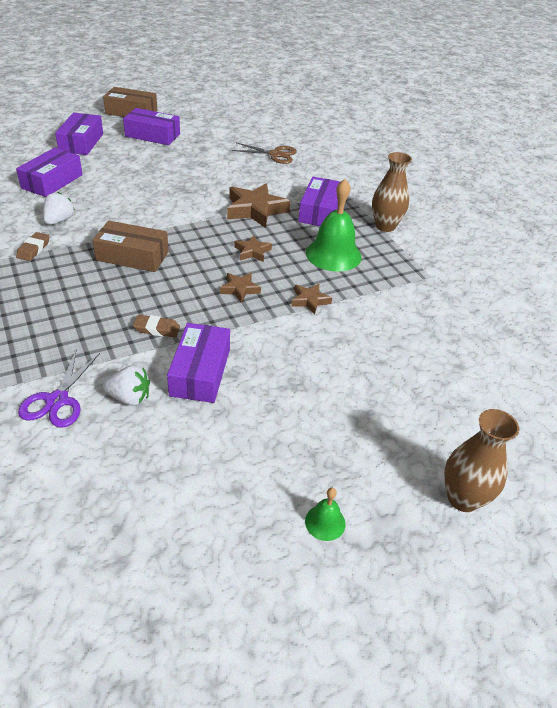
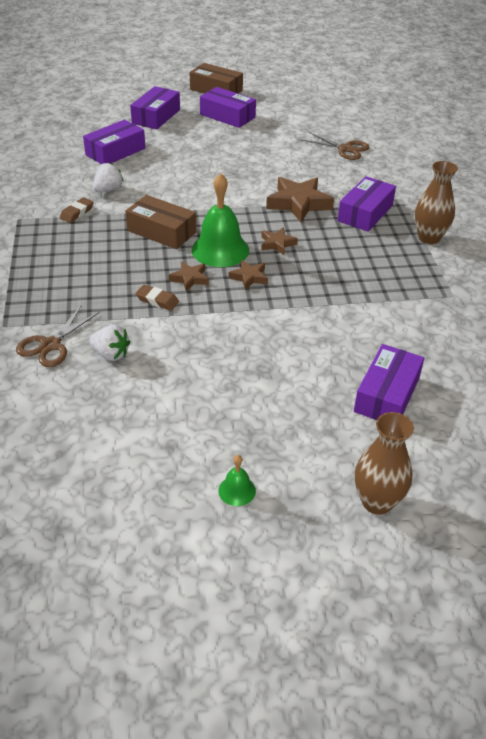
camera: 20 degrees right, 0 degrees up
purple scissors [18,349,100,428] -> brown scissors [16,306,100,367]
purple box [167,323,230,403] -> purple box moved to [354,344,424,420]
brown star [291,284,332,315] -> brown star moved to [169,262,209,292]
green bell [306,179,362,272] -> green bell moved to [192,173,249,267]

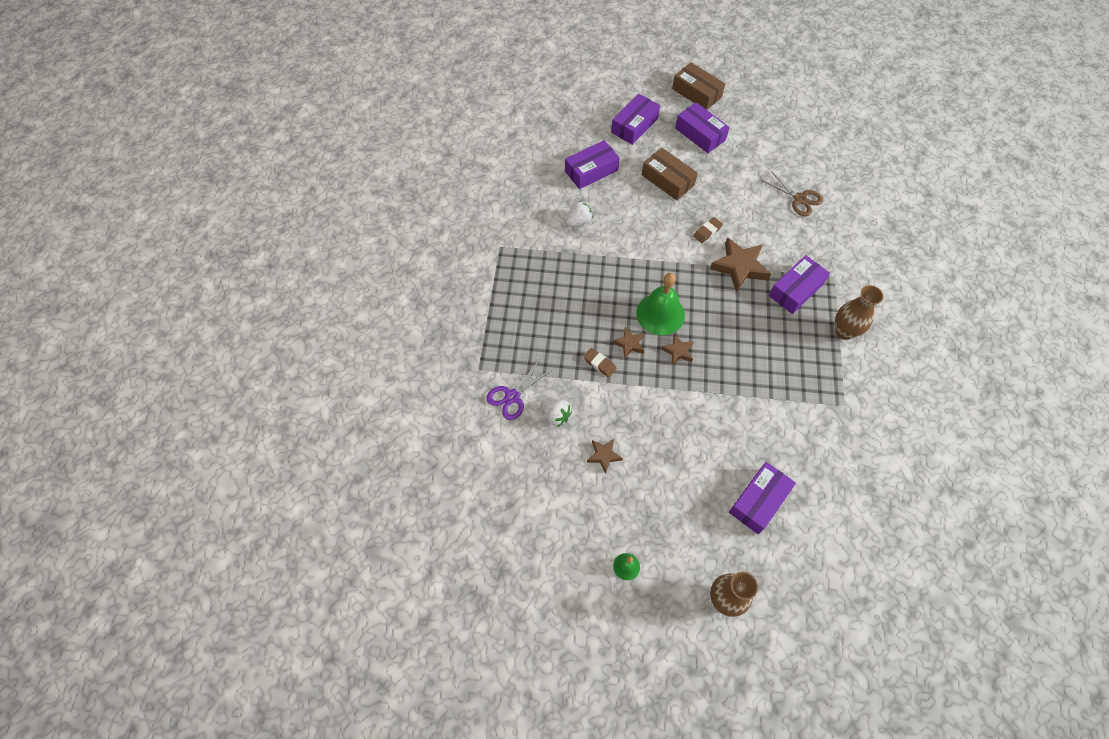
camera: 15 degrees right, 20 degrees up
brown scissors [16,306,100,367] -> purple scissors [486,361,552,420]
brown eraser [60,197,94,223] -> brown eraser moved to [693,217,723,243]
brown box [125,195,196,249] -> brown box moved to [642,148,698,200]
brown star [261,227,298,255] -> brown star moved to [587,439,623,474]

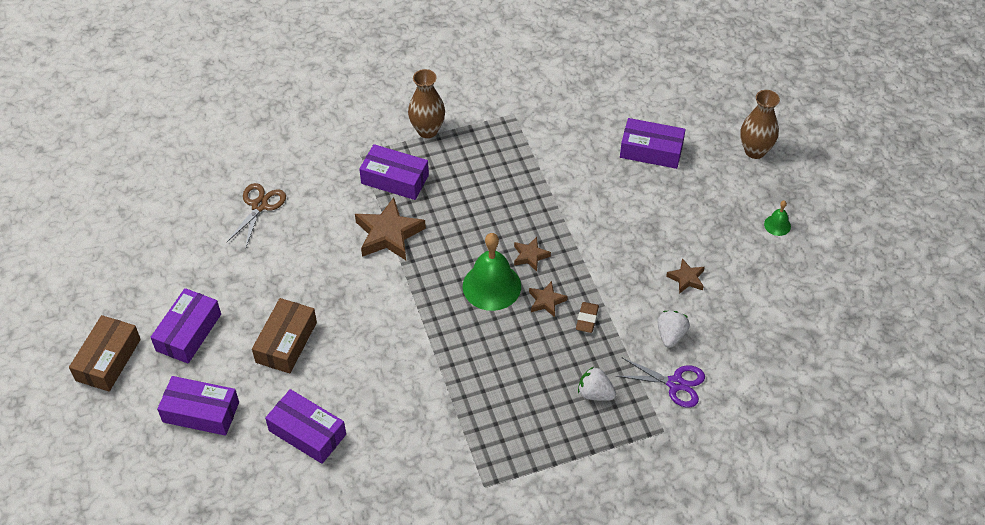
camera: 115 degrees left, 10 degrees down
white strawberry [566,200,593,227] -> white strawberry moved to [578,367,616,401]
brown eraser [693,217,723,243] -> none

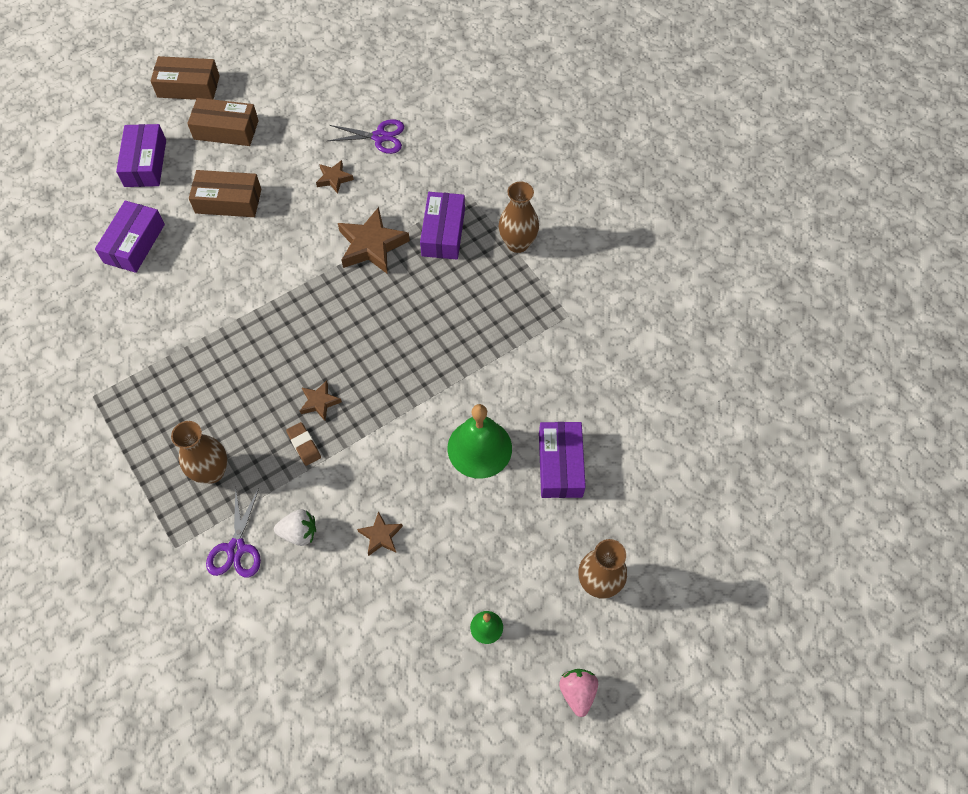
camera: 75 degrees right, 10 degrees up
purple box [151,288,221,364] -> brown box [187,98,259,146]
brown scissors [227,183,286,247] -> purple scissors [328,119,404,154]
green bell [463,233,521,311] -> green bell moved to [447,404,512,479]
brown star [514,237,551,272] -> brown star moved to [316,160,354,194]
brown eraser [576,302,599,333] -> brown eraser turned 60 degrees clockwise [286,422,321,466]
white strawberry [578,367,616,401] -> brown vase [171,421,227,484]
none -> pink strawberry [559,669,598,717]

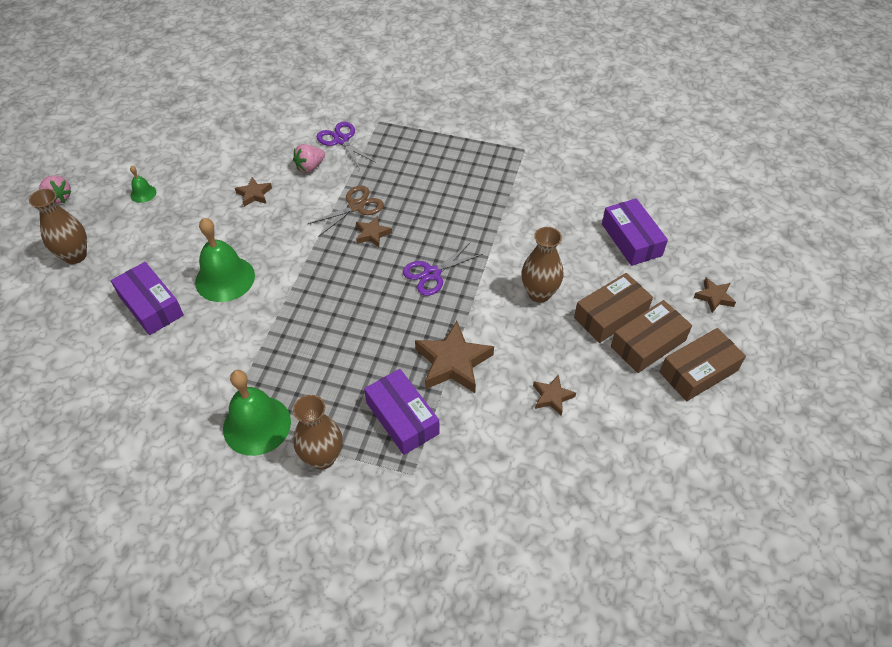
camera: 140 degrees right, 10 degrees down
purple box [116,124,166,187] -> brown star [694,278,736,313]
brown box [151,56,220,100] -> brown box moved to [611,300,692,373]
brown vase [171,421,227,484] -> brown vase moved to [521,227,563,303]
white strawberry [274,509,316,546] -> pink strawberry [293,144,325,173]
brown eraser [286,422,321,466] -> brown scissors [308,186,384,236]
purple scissors [328,119,404,154] -> purple scissors moved to [403,242,483,296]
none -> green bell [223,370,291,456]

